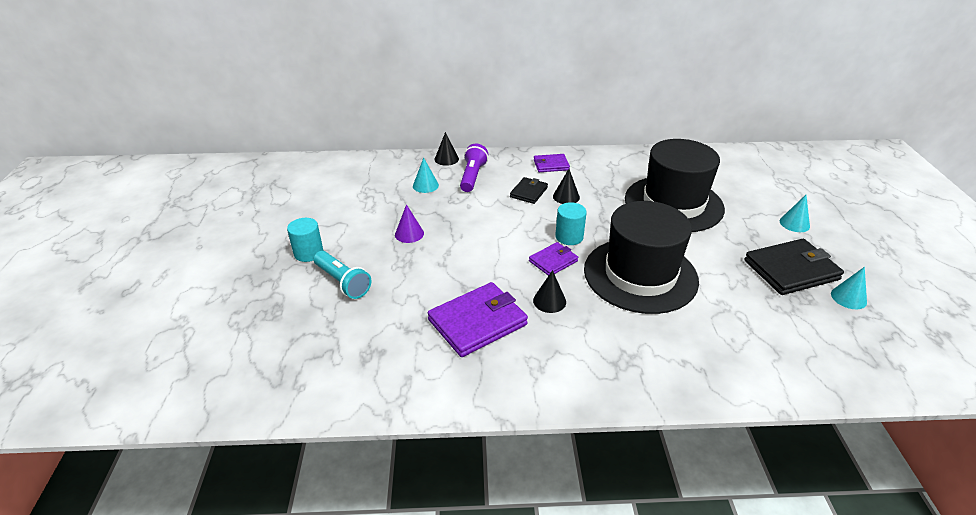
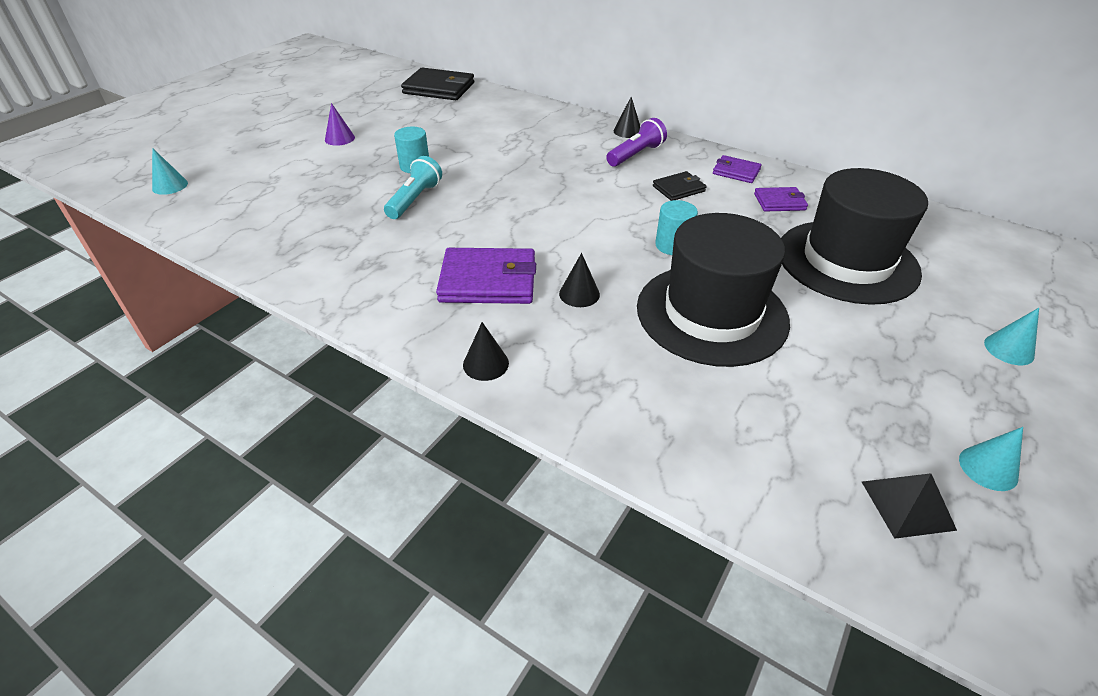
camera: 35 degrees right, 5 degrees up
turquoise flashlight [314,251,372,299] -> turquoise flashlight turned 150 degrees counterclockwise [384,156,442,219]
purple cone [395,204,424,243] -> purple cone moved to [325,103,355,146]
turquoise cone [413,158,439,193] -> turquoise cone moved to [152,148,188,195]
purple wallet [529,242,578,276] -> purple wallet moved to [754,187,808,212]
black cone [553,169,580,204] -> black cone moved to [463,322,509,381]
black wallet [744,239,844,295] -> black wallet moved to [401,68,474,100]
none -> black pyramid [862,473,957,539]

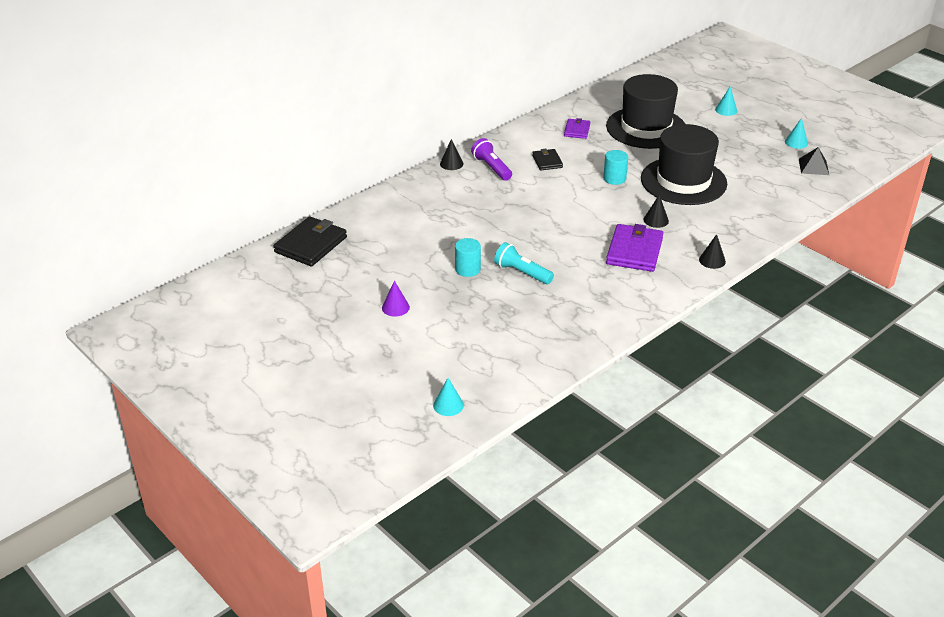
camera: 75 degrees left, 5 degrees down
purple wallet [713,155,762,183] -> none

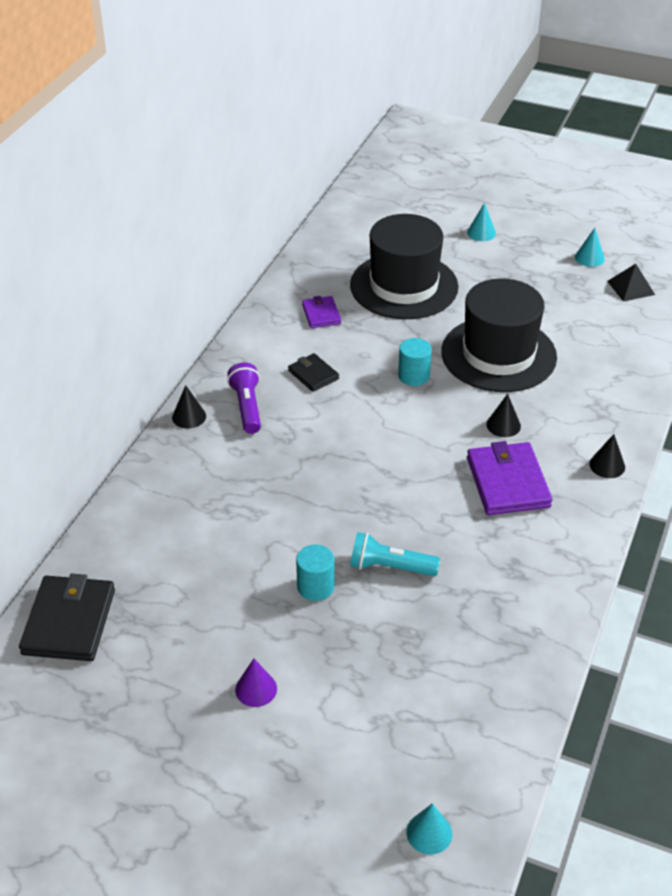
camera: 25 degrees left, 5 degrees up
purple flashlight [471,138,512,181] -> purple flashlight turned 45 degrees clockwise [227,362,261,434]

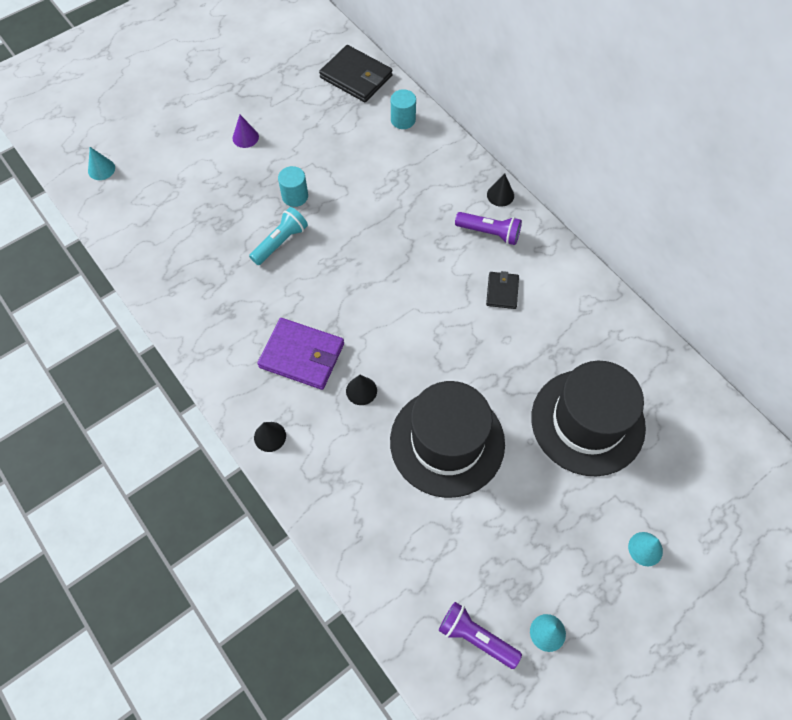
camera: 120 degrees right, 20 degrees up
black wallet [288,353,339,392] -> black wallet turned 75 degrees counterclockwise [486,271,519,309]
purple wallet [302,296,341,328] -> none
turquoise cylinder [398,338,432,386] -> turquoise cylinder moved to [391,89,416,129]
black pyramid [607,264,655,302] -> purple flashlight [439,602,522,669]

